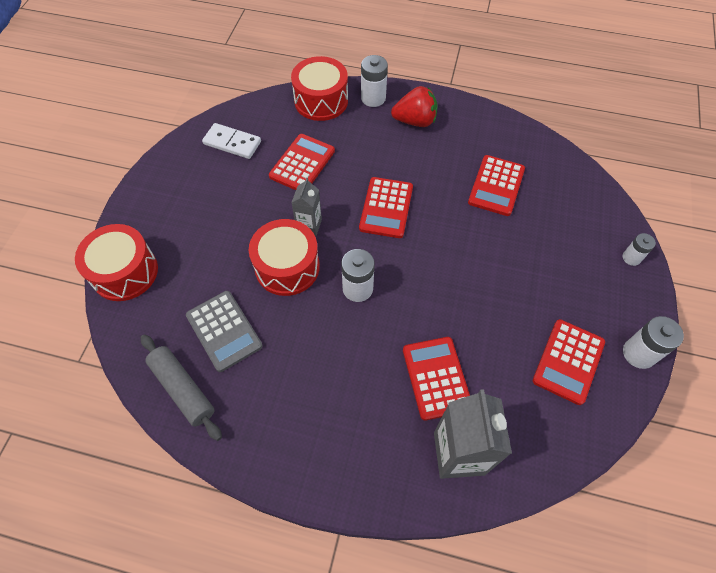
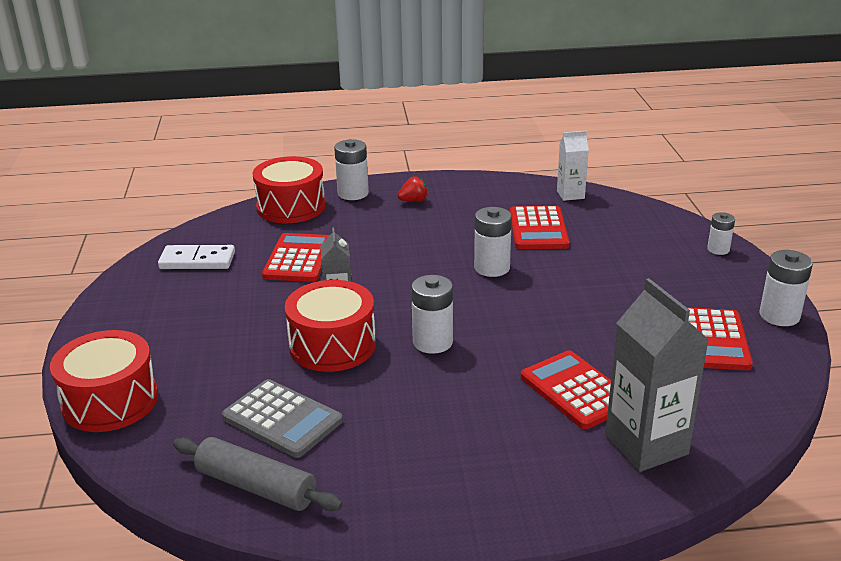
camera: 20 degrees left, 30 degrees down
red calculator [359,177,413,238] -> none
red strawberry [391,86,438,127] -> red strawberry [398,176,428,202], size x0.55
none -> white battery [474,207,512,277]
none -> white carton [557,131,589,201]

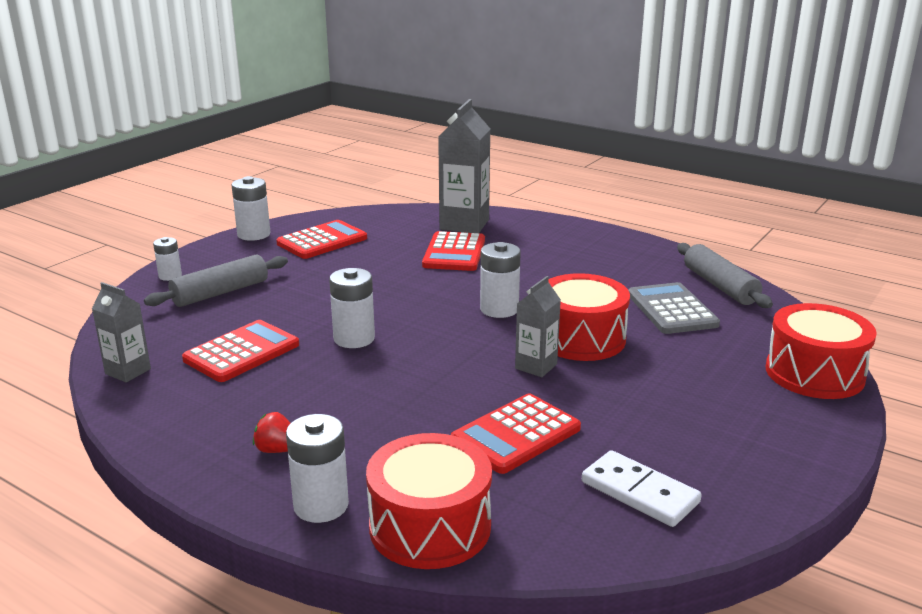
camera: 140 degrees left, 5 degrees down
white carton [557,131,589,201] -> grey carton [92,282,151,382]
none -> grey rolling pin [144,254,288,307]

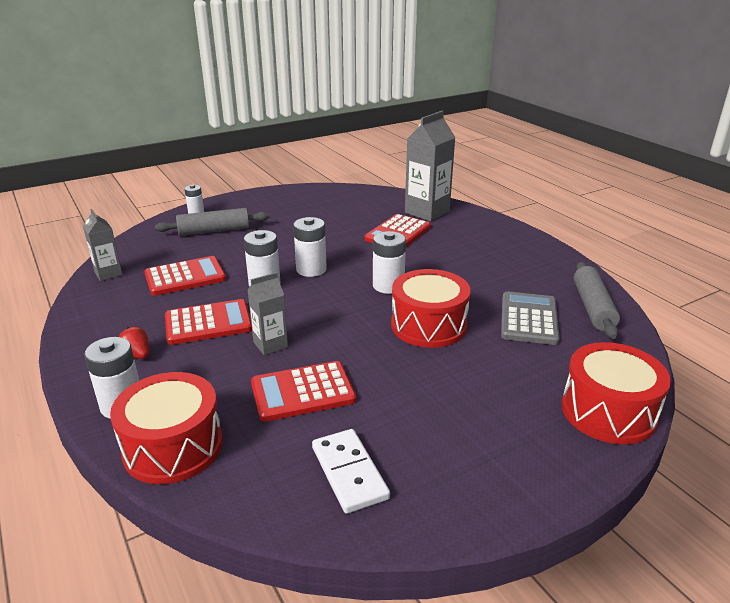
camera: 25 degrees right, 5 degrees up
white battery [232,176,270,241] -> white battery moved to [293,217,327,277]
red calculator [276,220,367,259] -> red calculator moved to [165,299,252,345]
grey carton [515,276,561,377] -> grey carton moved to [248,272,288,355]

